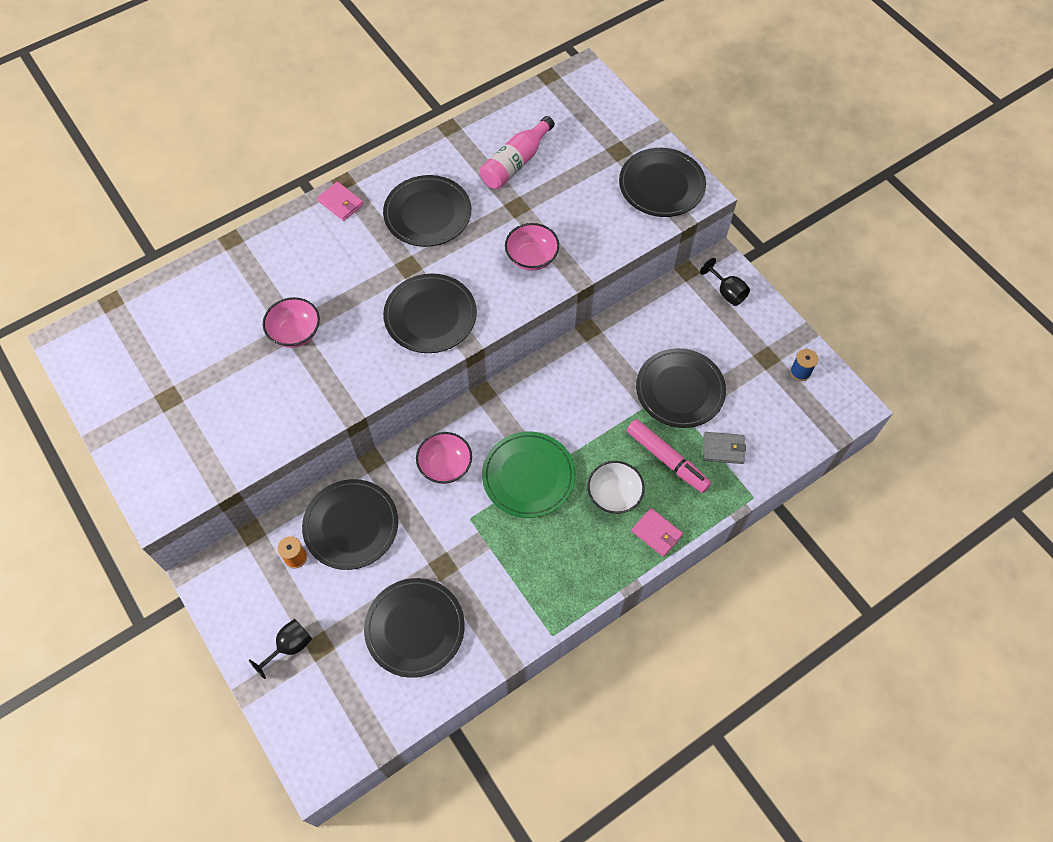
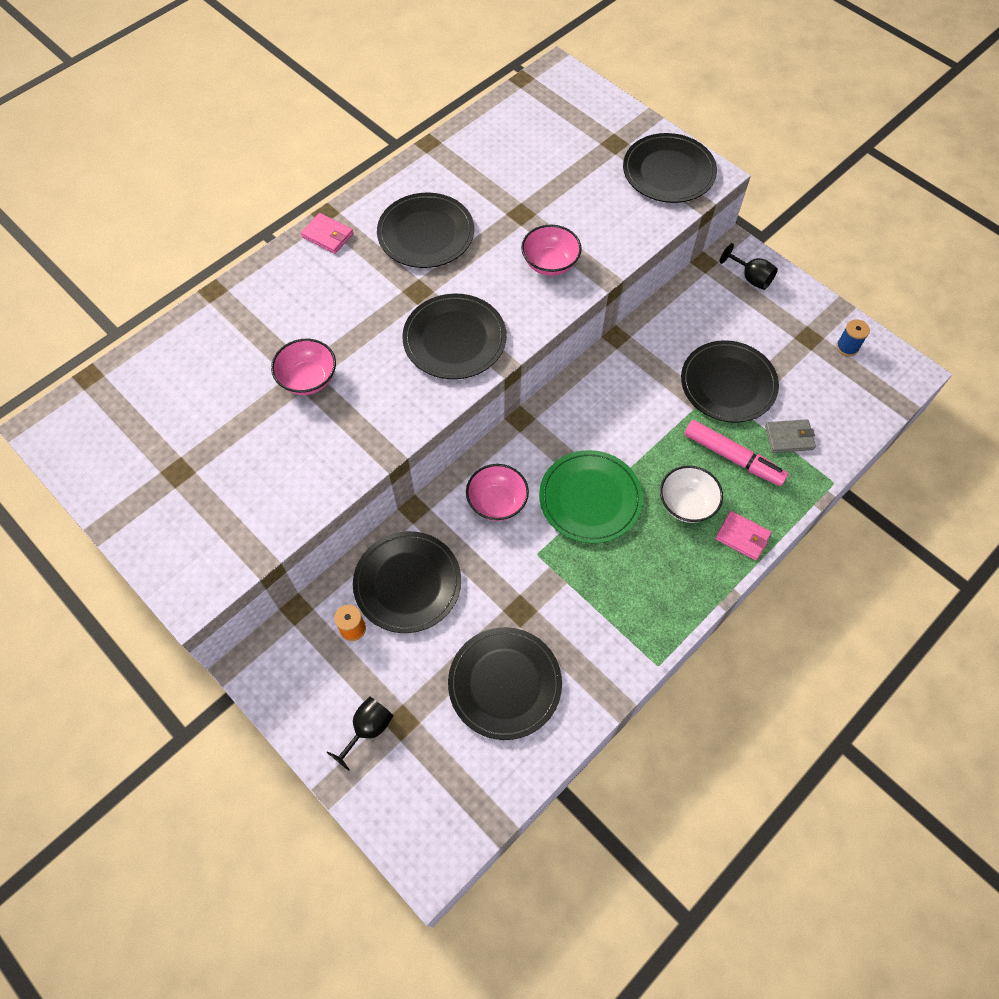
camera: 10 degrees left, 0 degrees up
pink bottle [480,116,555,189] -> none

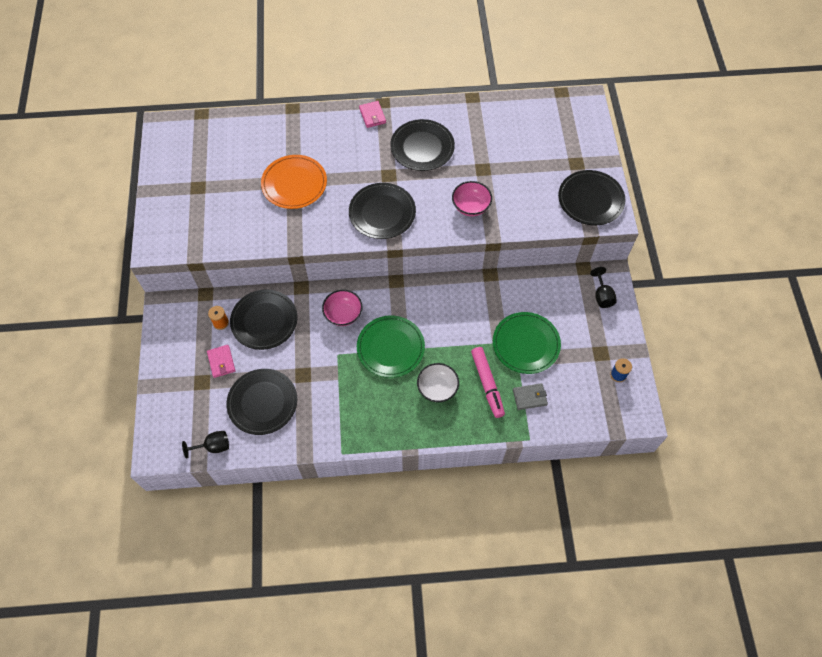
camera: 40 degrees right, 0 degrees up
pink bowl [271,339,336,395] -> orange plate [261,155,327,209]
black goblet [326,697,394,771] -> black goblet moved to [182,431,229,459]
black plate [681,340,779,423] -> green plate [493,312,561,374]
pink wallet [715,511,772,561] -> pink wallet moved to [207,345,235,378]
grey wallet [765,419,816,453] -> grey wallet turned 45 degrees counterclockwise [513,383,548,410]

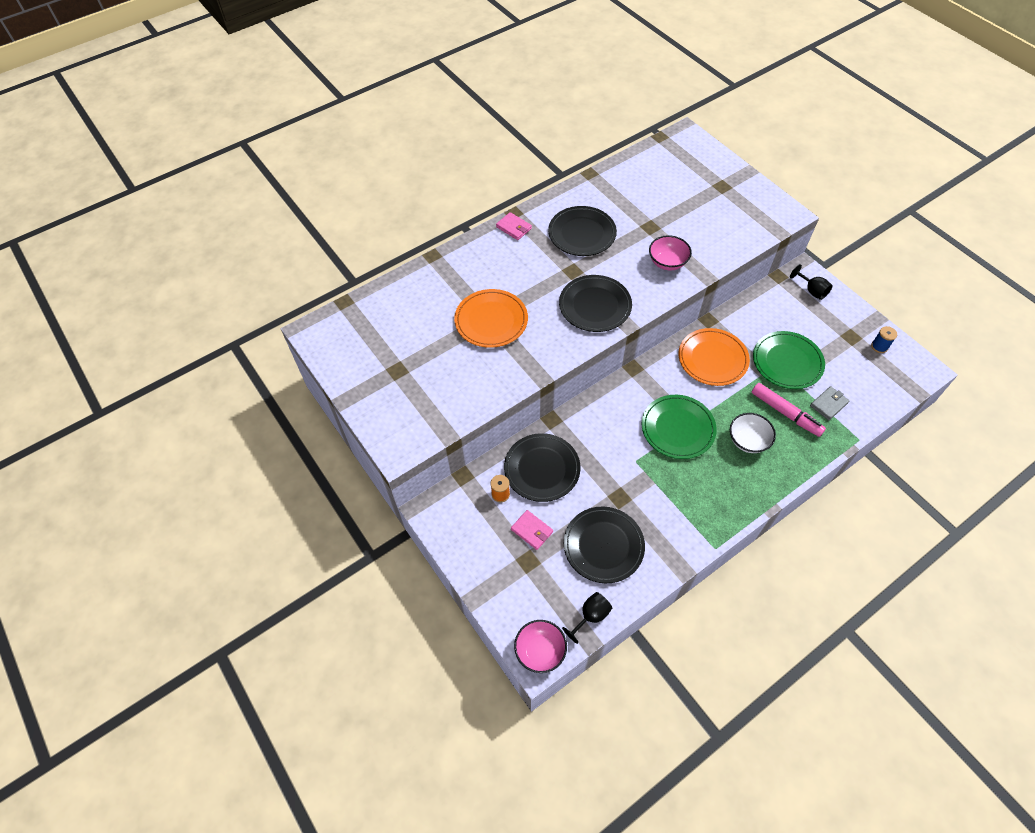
camera: 30 degrees left, 5 degrees down
pink bowl [322,290,362,326] -> pink bowl moved to [514,620,567,673]
black plate [558,170,625,225] -> none
none -> orange plate [679,328,750,386]

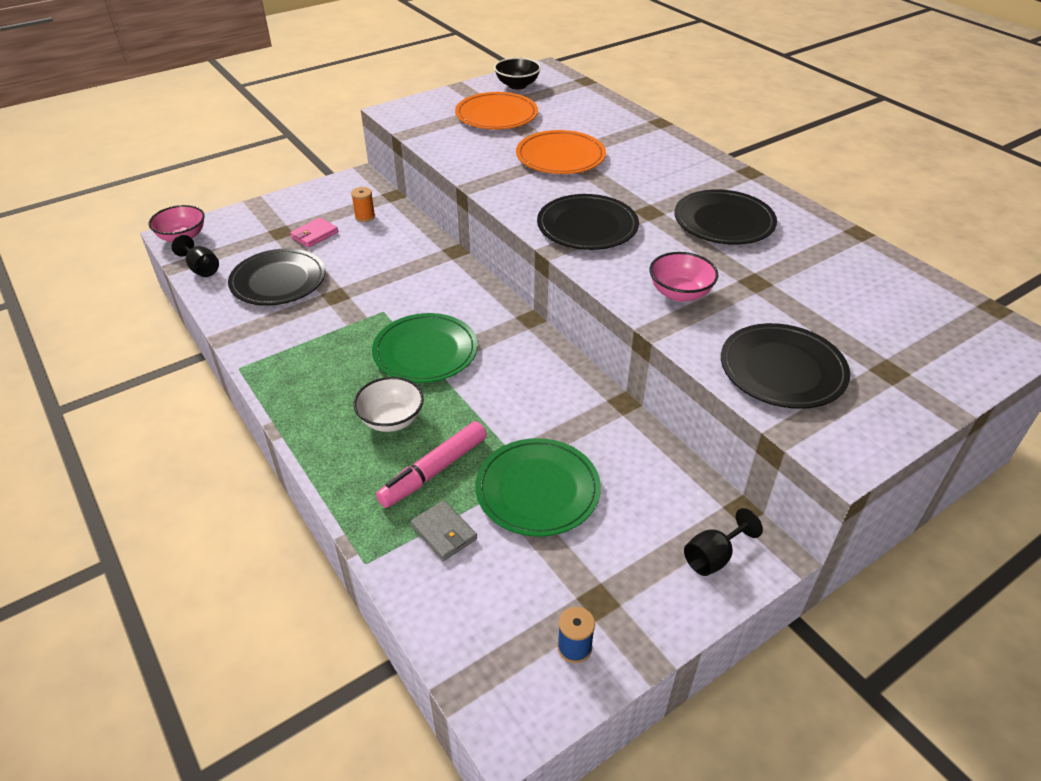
camera: 90 degrees right, 15 degrees down
pink wallet [496,212,532,240] -> none
black plate [504,433,581,502] -> black plate moved to [721,323,850,409]
orange plate [679,328,750,386] -> orange plate moved to [455,92,538,129]
none -> black bowl [494,57,541,90]

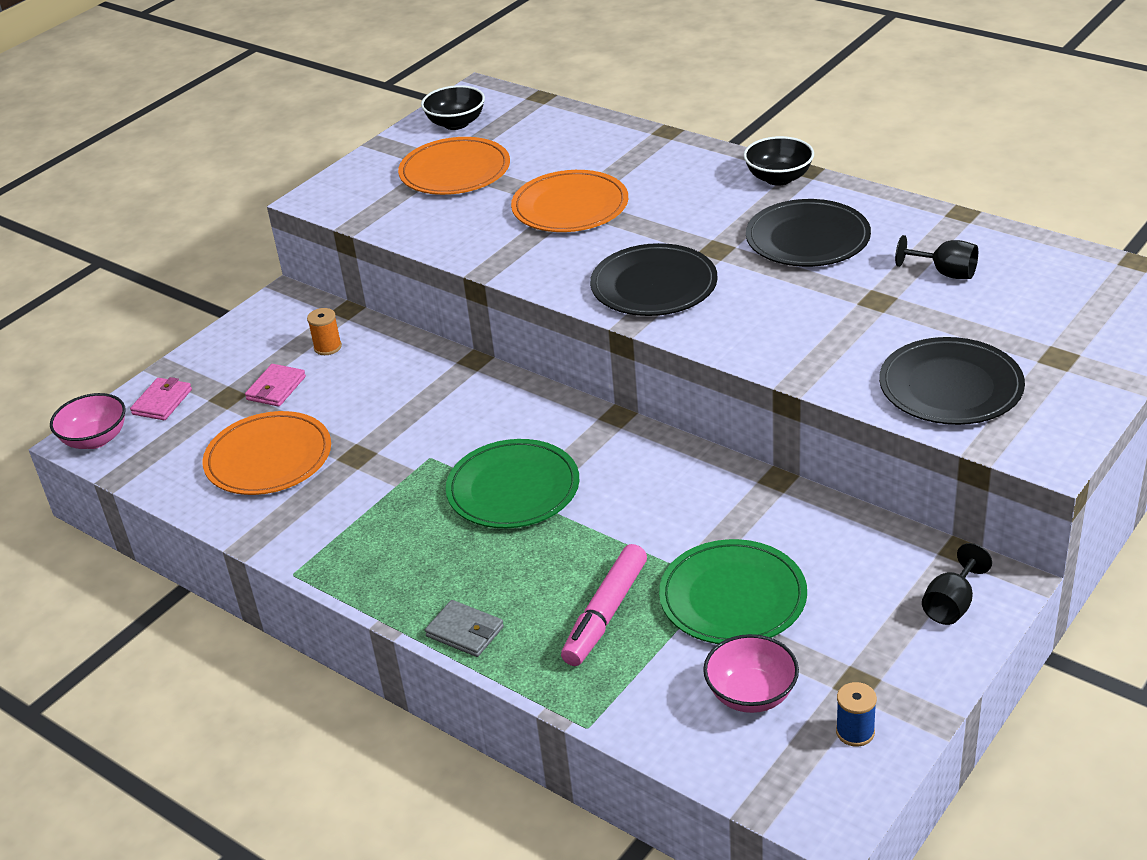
camera: 15 degrees left, 5 degrees down
black goblet [171,235,219,277] -> black goblet moved to [895,235,978,279]
black plate [228,249,325,306] -> orange plate [203,411,331,495]
white bowl [354,377,424,432] -> none
grey wallet [410,500,477,561] -> grey wallet moved to [425,600,504,657]
pink bowl [649,252,719,302] -> pink bowl moved to [703,634,799,713]
none -> pink wallet [130,377,192,420]
none -> black bowl [744,136,814,186]

